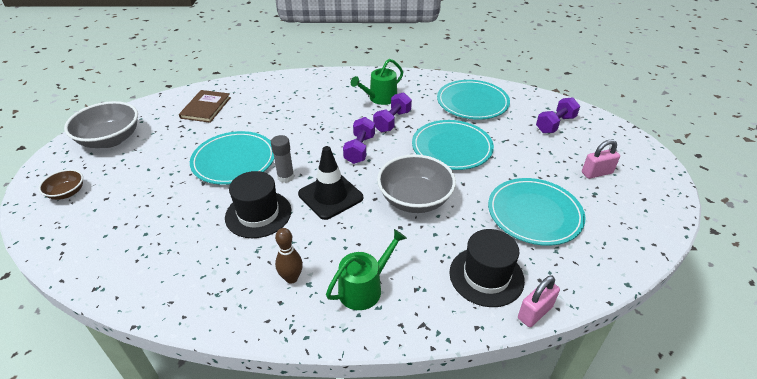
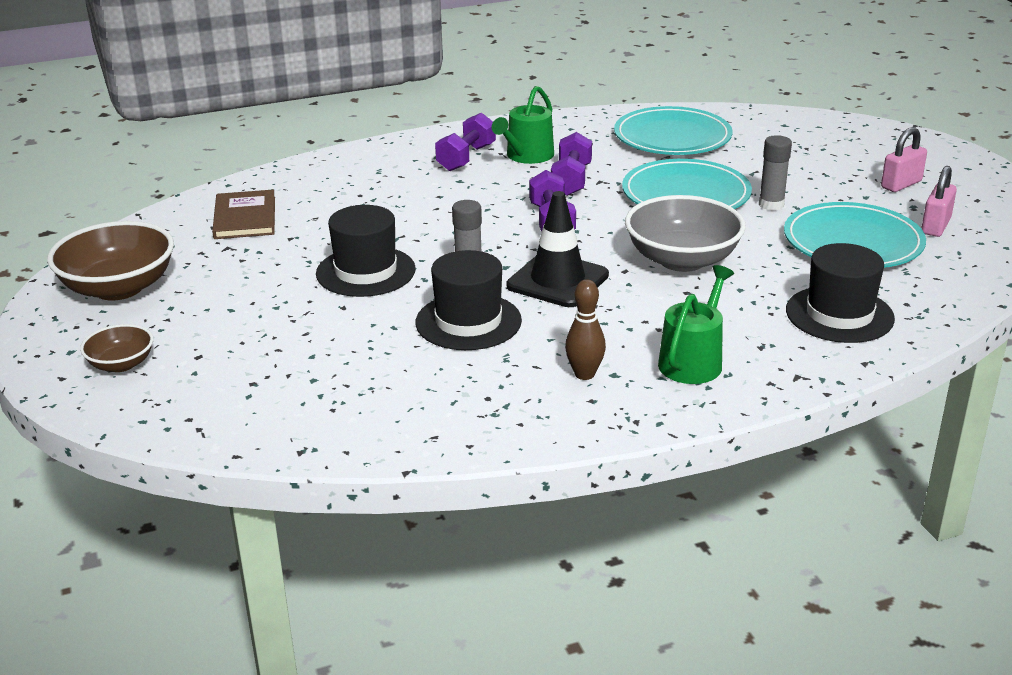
camera: 20 degrees left, 10 degrees down
grey bowl [64,101,138,148] -> brown bowl [47,221,174,301]
turquoise plate [190,131,274,185] -> black hat [316,205,416,297]
pink padlock [518,276,560,327] -> pink padlock moved to [921,166,957,237]
purple dumbbell [536,97,580,133] -> purple dumbbell moved to [435,113,496,171]
none -> grey glue stick [759,135,792,211]

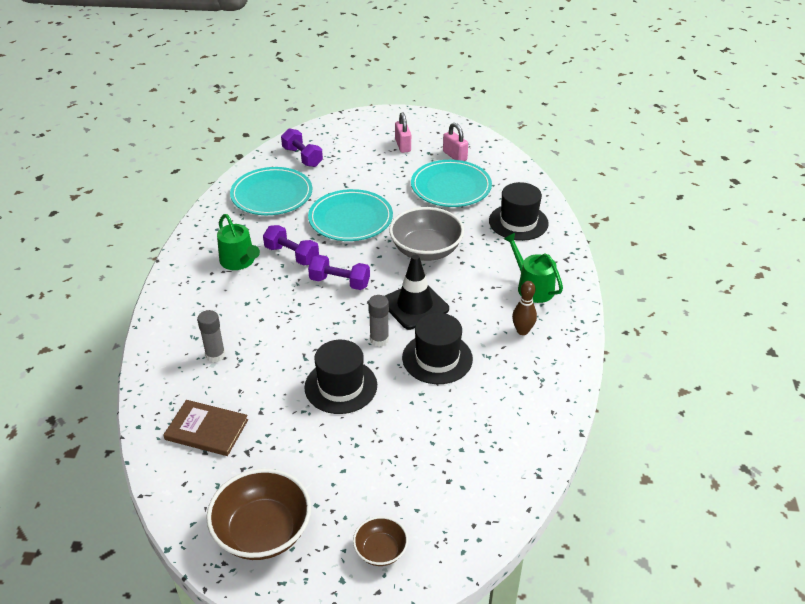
camera: 65 degrees left, 10 degrees up
purple dumbbell [435,113,496,171] -> purple dumbbell moved to [281,128,323,167]
grey glue stick [759,135,792,211] -> grey glue stick moved to [197,310,225,363]

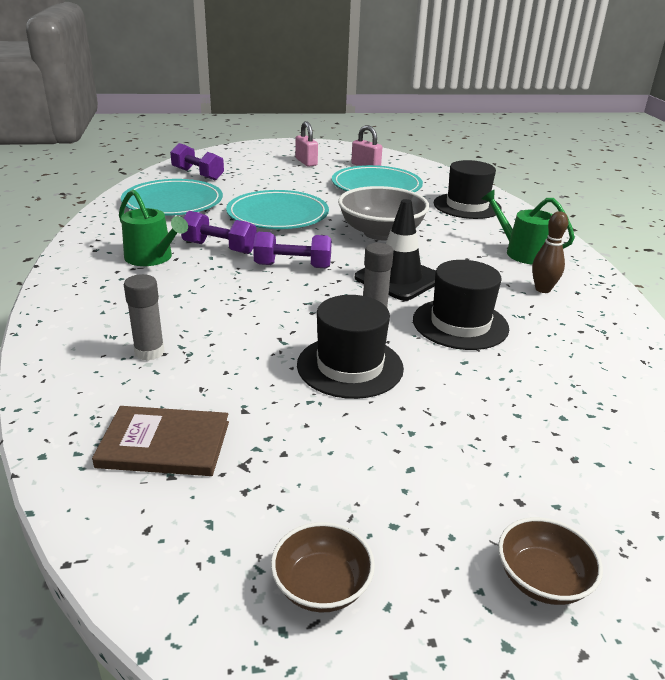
camera: 15 degrees left, 10 degrees down
brown bowl [206,468,311,560] -> brown bowl [271,522,375,613], size x0.53

